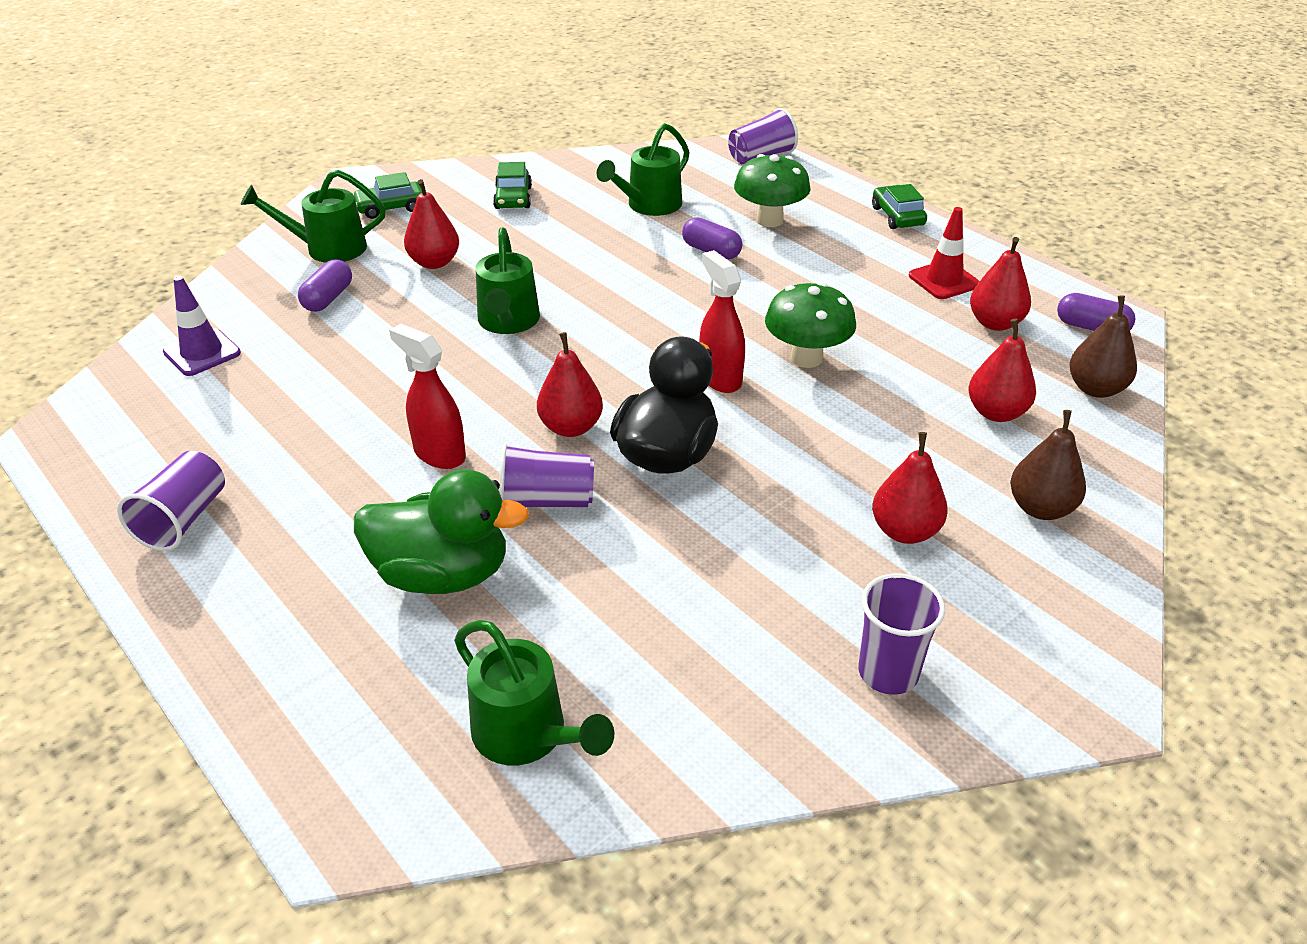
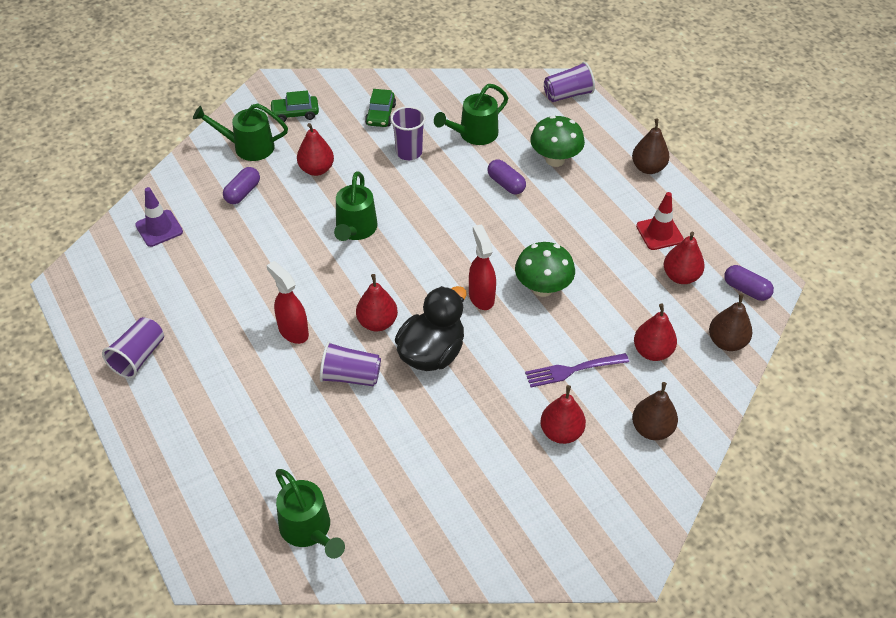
camera: 10 degrees right, 10 degrees up
green duck [354,469,529,594] -> none
purple cup [859,573,945,695] -> purple cup moved to [390,106,426,160]
green car [872,184,927,229] -> brown pear [632,118,669,174]
none -> purple fork [525,353,629,388]

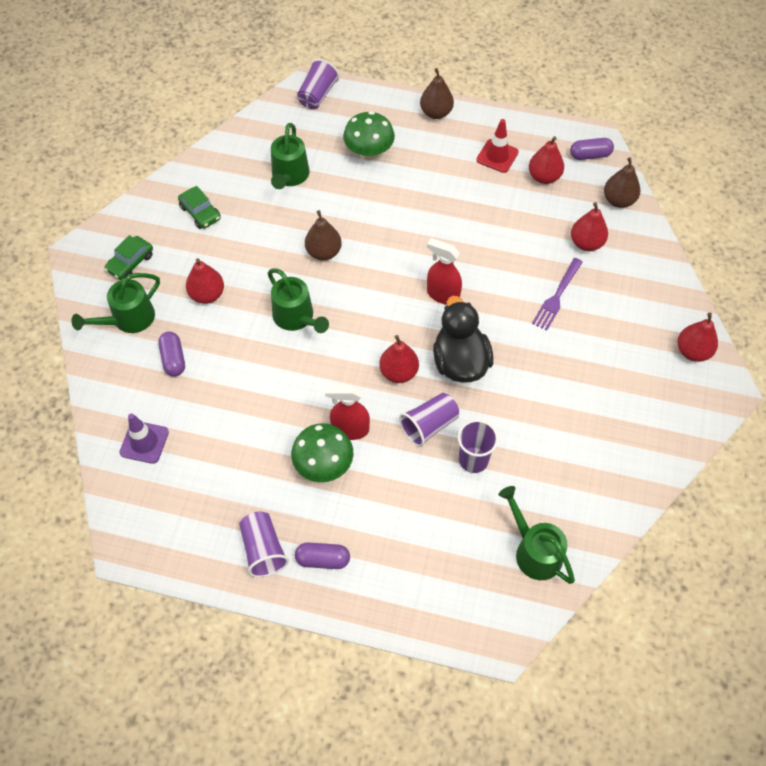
camera: 45 degrees left, 10 degrees up
green watering can [275,469,345,559] -> green watering can turned 135 degrees counterclockwise [498,486,575,584]
purple cup [390,106,426,160] -> purple cup moved to [458,420,499,473]
purple capsule [487,159,526,195] -> purple capsule moved to [295,542,350,569]
green mushroom [515,242,575,297] -> green mushroom moved to [291,423,353,482]
red pear [540,385,586,444] -> red pear moved to [677,313,718,362]
brown pear [632,382,678,440] -> brown pear moved to [305,210,342,261]

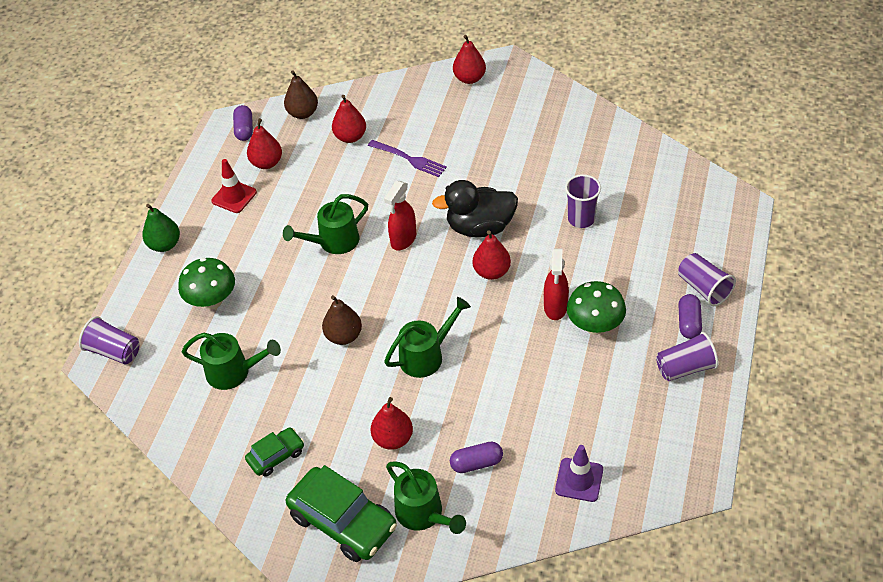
camera: 85 degrees left, 10 degrees down
green car [104,235,153,280] -> green car [286,465,397,562], size x1.85
purple cup [399,393,459,447] -> purple cup moved to [678,253,736,306]
brown pear [420,68,454,119] -> green pear [142,204,180,252]
green watering can [498,486,575,584] -> green watering can moved to [283,194,368,254]

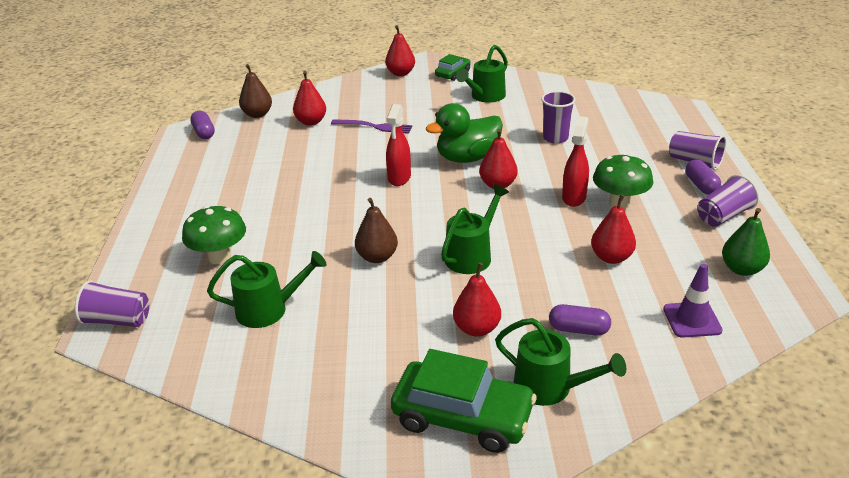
camera: 20 degrees left, 15 degrees down
green pear [142,204,180,252] -> green pear moved to [722,208,770,276]
red traffic cone [211,159,257,213] -> none
green car [245,427,304,477] -> green car moved to [435,54,471,81]
red pear [247,118,282,169] -> red pear moved to [591,194,636,264]
green watering can [283,194,368,254] -> green watering can moved to [456,45,508,103]
black duck [432,180,518,237] -> green duck [426,103,503,163]
purple capsule [450,442,503,473] -> purple capsule turned 45 degrees clockwise [549,304,611,336]
red spray bottle [544,248,569,320] -> red spray bottle turned 150 degrees counterclockwise [562,116,589,207]

